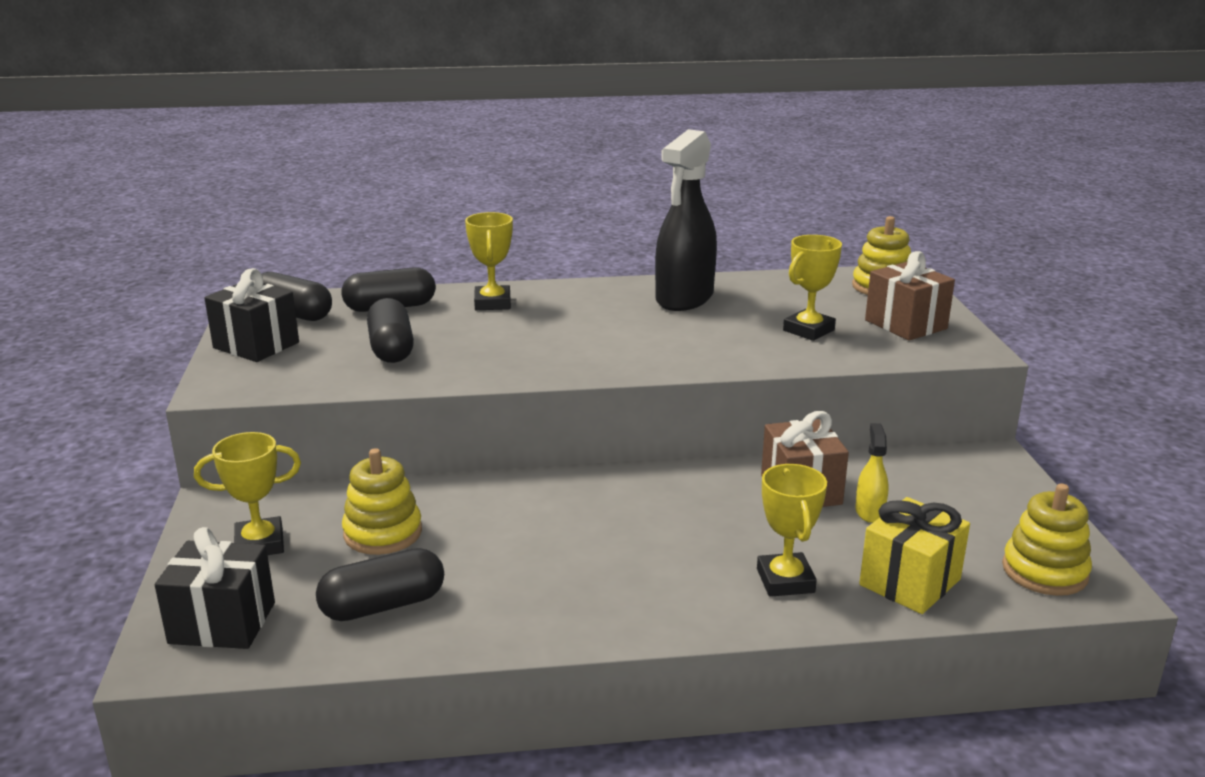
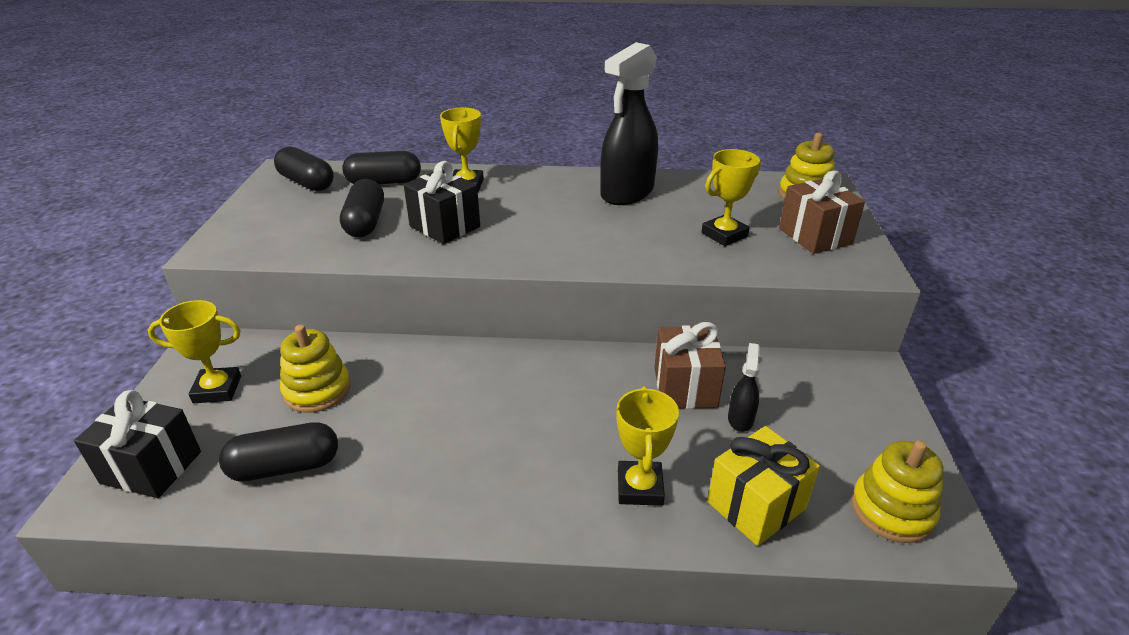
camera: 10 degrees right, 10 degrees up
black gift [204,268,299,362] -> black gift moved to [404,161,480,244]
yellow spray bottle [855,423,889,523] -> black spray bottle [728,343,760,432]

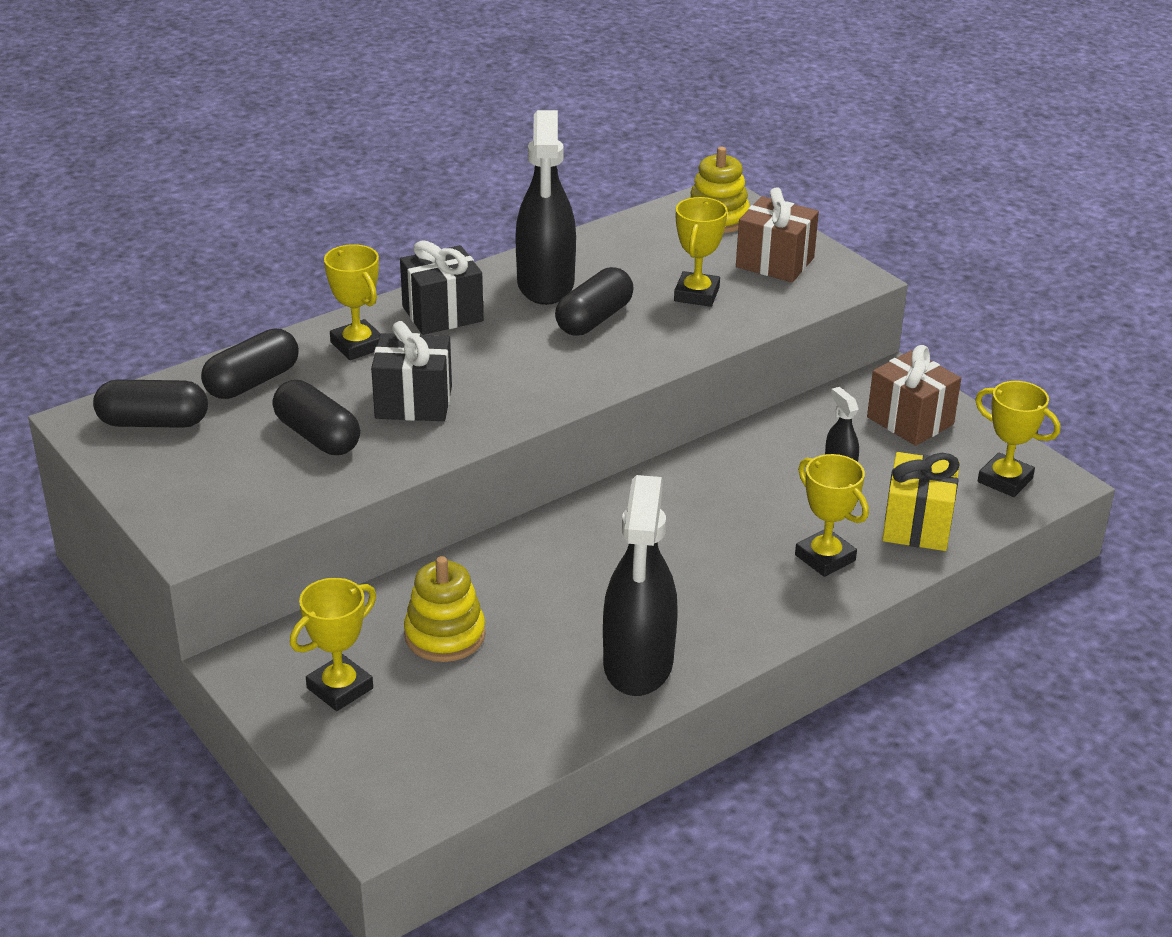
camera: 40 degrees left, 0 degrees up
black gift [74,390,201,498] -> black gift moved to [400,240,483,335]
black capsule [219,422,338,482] -> black capsule moved to [555,267,634,336]
brown gift [654,322,726,409] -> brown gift moved to [867,345,961,446]
yellow stacking toy [851,440,944,543] -> yellow trophy [975,381,1060,497]
none -> black spray bottle [603,475,678,696]

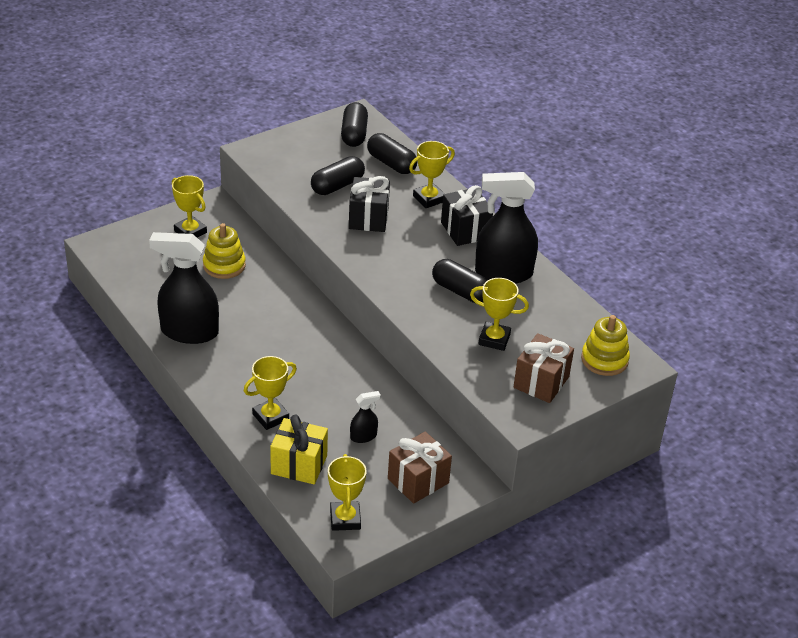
camera: 90 degrees right, 5 degrees up
yellow trophy [975,381,1060,497] -> yellow trophy turned 45 degrees counterclockwise [328,454,367,531]

